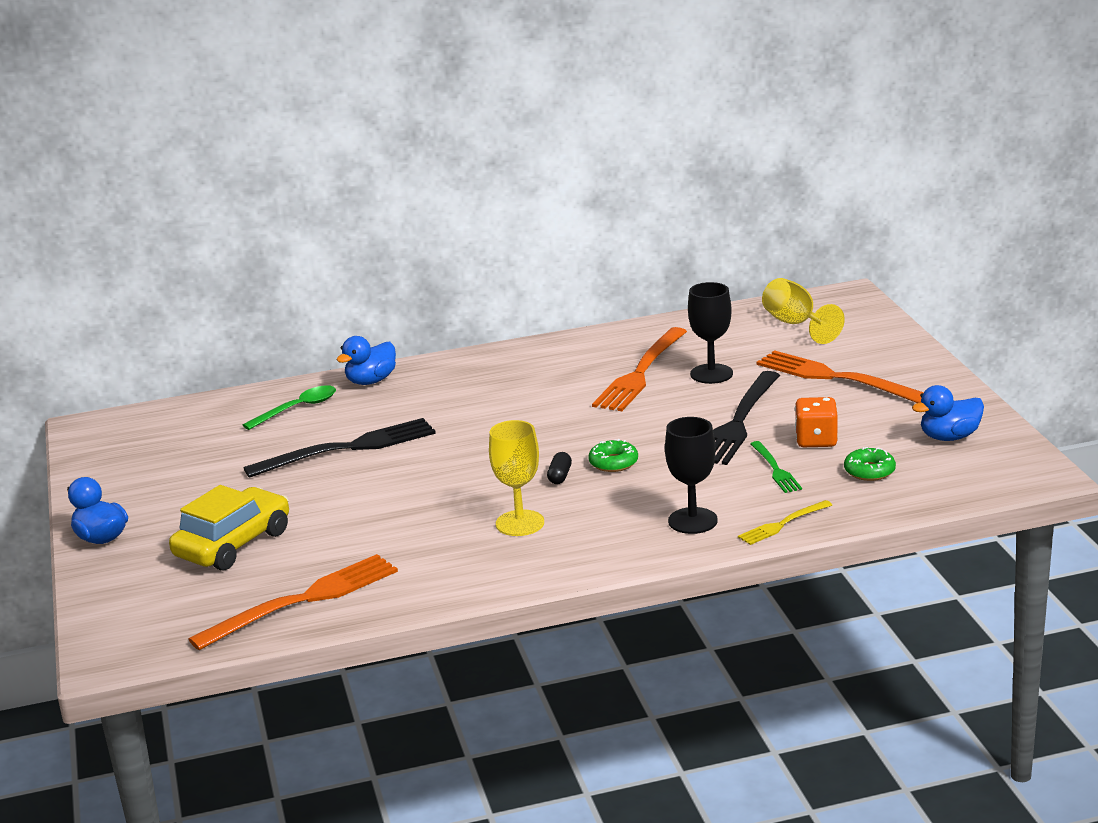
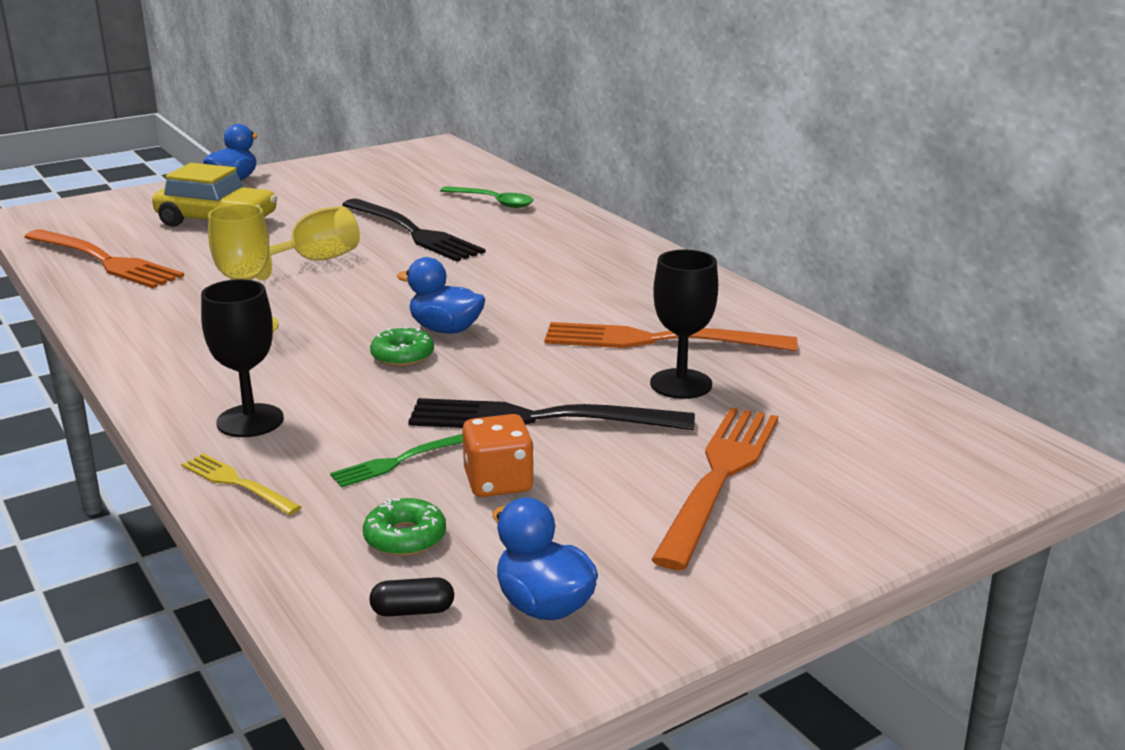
camera: 70 degrees right, 0 degrees up
blue duck [337,336,396,385] -> blue duck moved to [397,257,485,334]
black capsule [547,452,572,484] -> black capsule moved to [369,577,454,617]
yellow goblet [762,278,845,344] -> yellow goblet moved to [255,206,360,280]

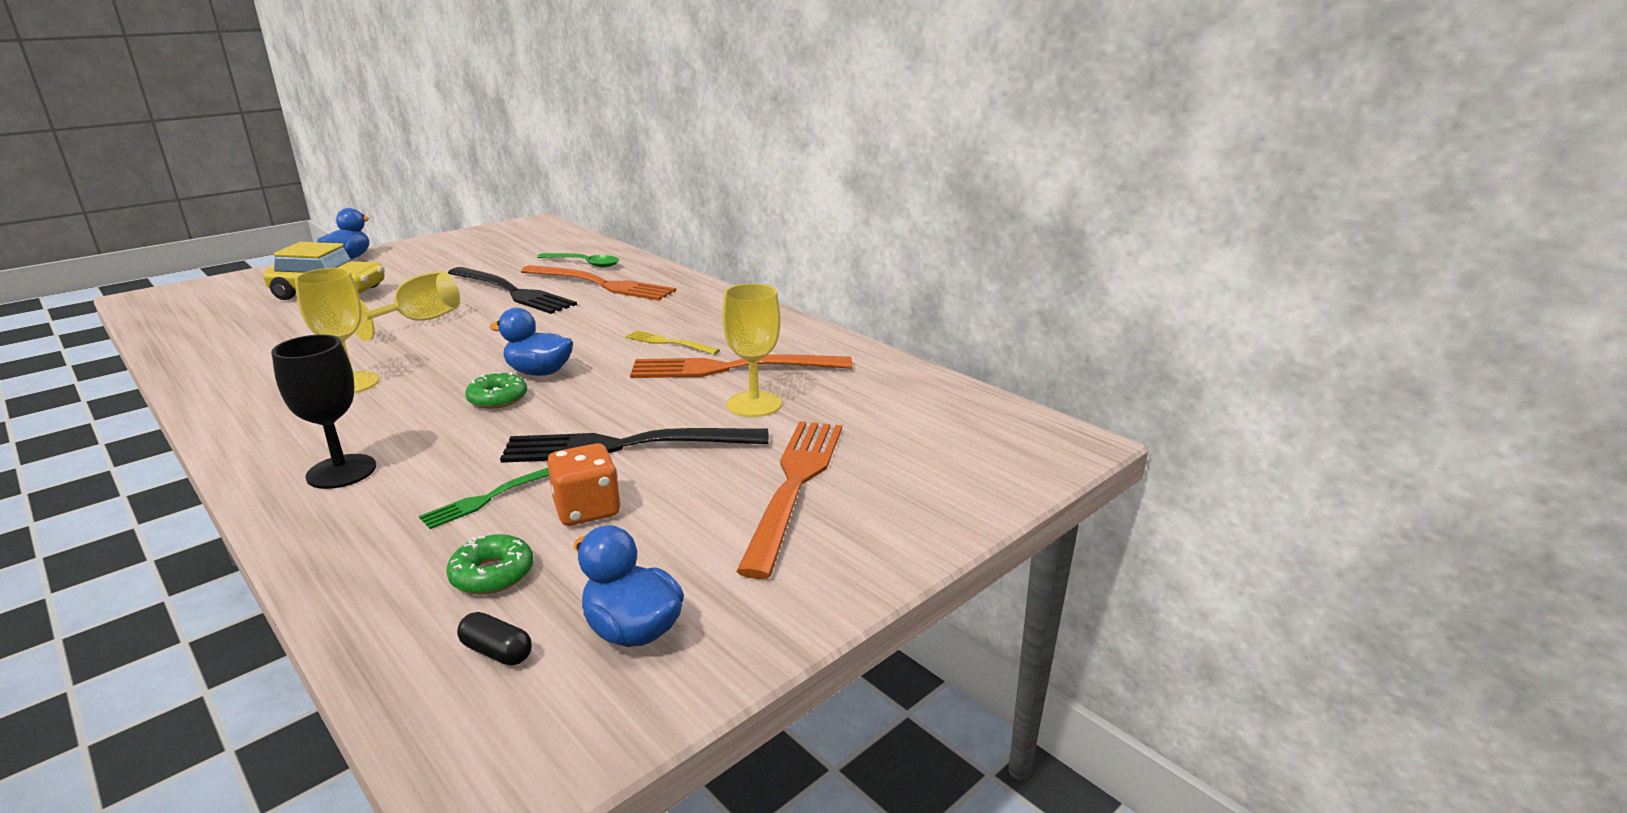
camera: 10 degrees left, 0 degrees up
orange fork [24,229,184,288] -> orange fork moved to [521,265,676,301]
yellow fork [181,453,302,515] -> yellow fork moved to [625,330,720,355]
black capsule [369,577,454,617] -> black capsule turned 45 degrees clockwise [457,612,532,665]
black goblet [650,249,718,399] -> yellow goblet [722,283,782,417]

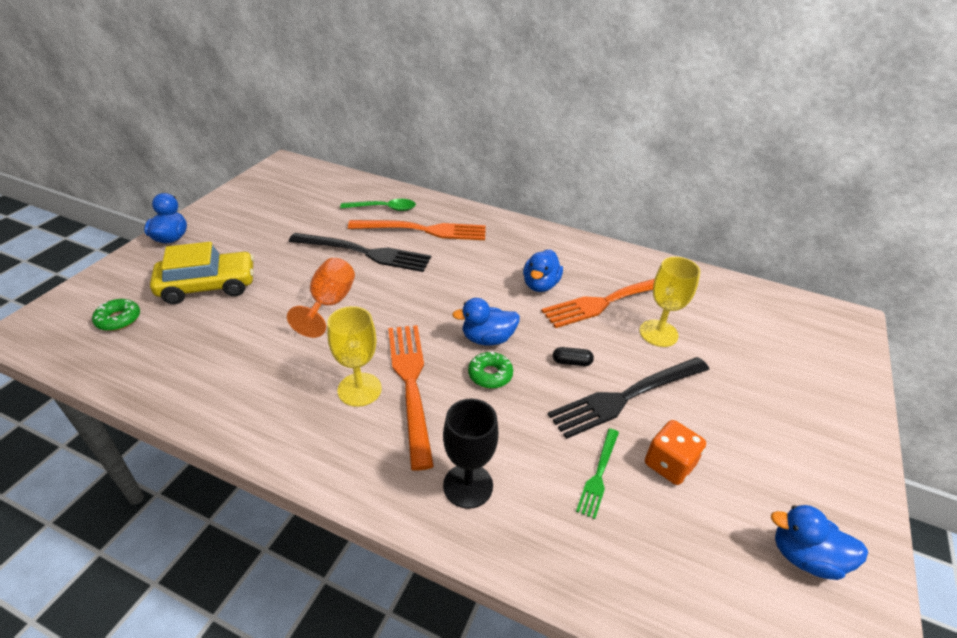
camera: 25 degrees left, 15 degrees up
yellow goblet [354,271,460,341] -> orange goblet [287,258,355,338]
green donut [446,534,533,595] -> green donut moved to [92,299,140,331]
black capsule [457,612,532,665] -> black capsule moved to [553,347,594,366]
yellow fork [625,330,720,355] -> blue duck [523,249,563,292]
orange fork [736,421,842,579] -> orange fork moved to [388,325,434,471]

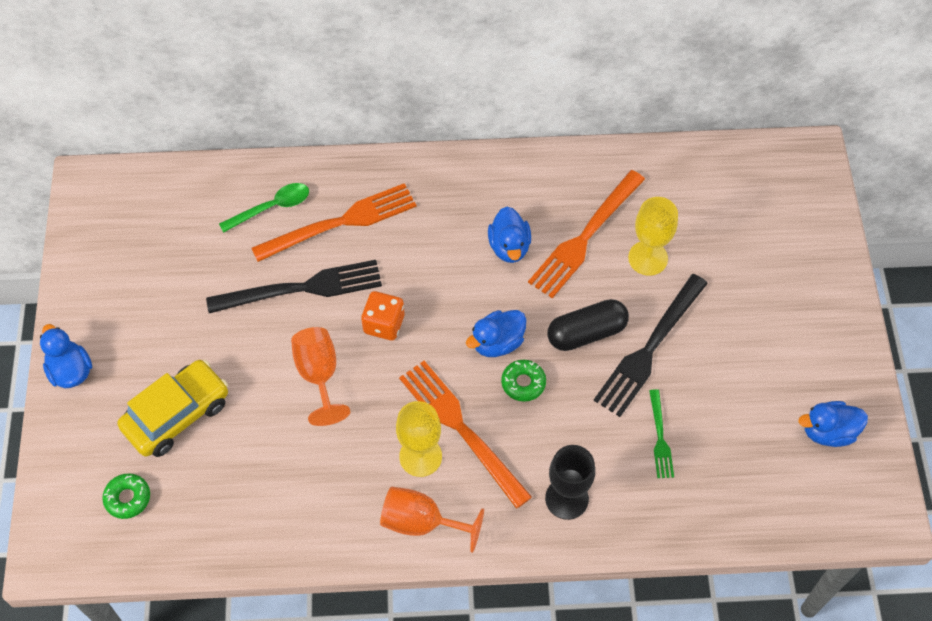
camera: 25 degrees left, 20 degrees up
black capsule [553,347,594,366] -> black capsule [547,299,629,351], size x2.08
orange dice [645,420,706,485] -> orange dice moved to [361,291,404,340]
none -> orange goblet [380,487,484,553]

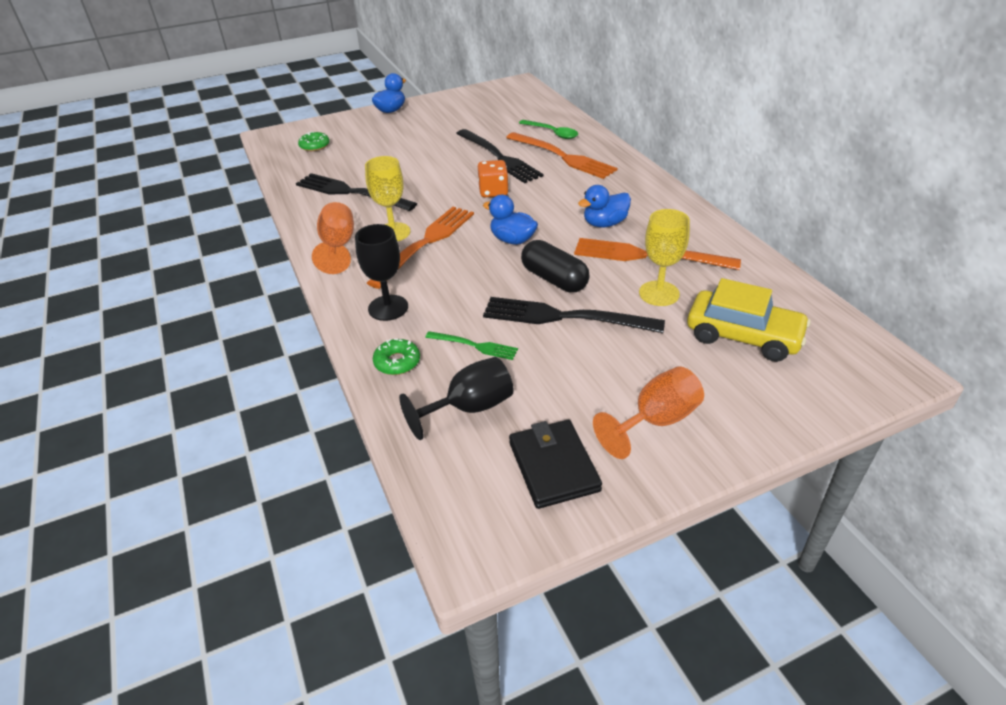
camera: 70 degrees right, 20 degrees down
yellow car [117,360,228,457] -> yellow car moved to [687,278,811,362]
orange goblet [291,327,350,426] -> orange goblet moved to [593,366,704,459]
green donut [501,360,546,402] -> green donut moved to [373,339,420,375]
green fork [649,389,674,478] -> green fork turned 135 degrees counterclockwise [425,331,518,360]
blue duck [799,401,868,447] -> black wallet [509,420,602,509]
none -> black fork [296,173,417,211]
none -> black goblet [399,357,514,440]

